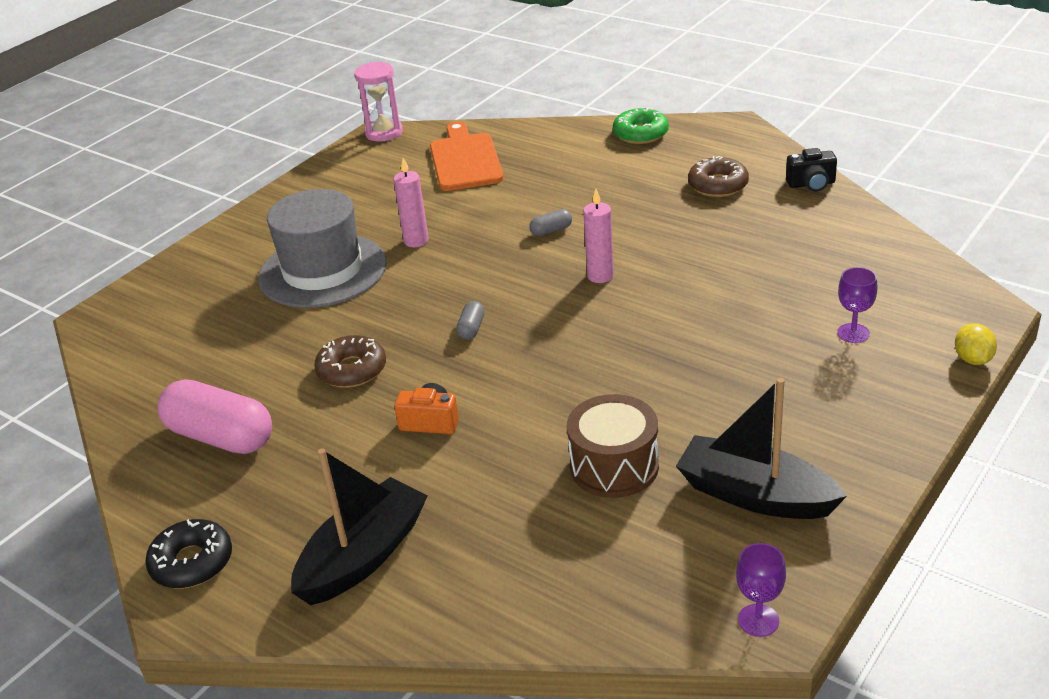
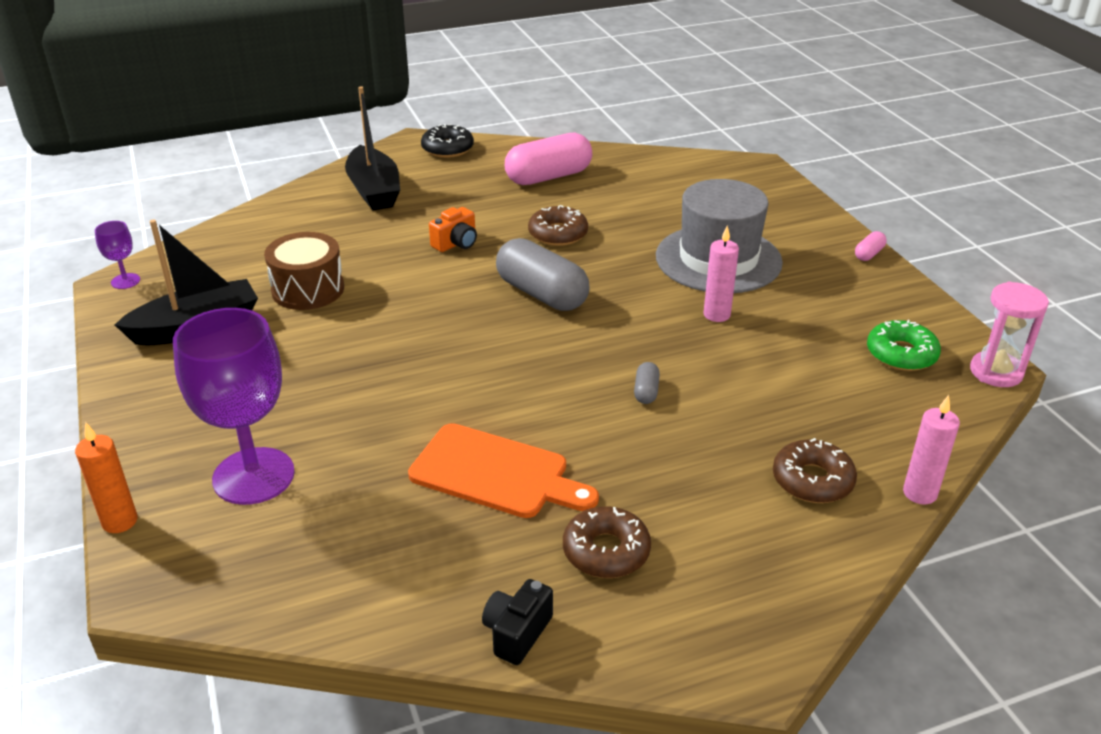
camera: 120 degrees right, 0 degrees up
orange cutting board [430,122,504,191] -> orange cutting board moved to [408,423,599,518]
grey capsule [456,301,484,340] -> grey capsule [496,238,590,311], size x2.34
pink candle [583,189,614,283] -> pink candle moved to [903,395,960,505]
green donut [613,107,669,144] -> green donut moved to [867,320,941,371]
purple goblet [837,267,878,343] -> purple goblet [173,308,295,505], size x2.27
yellow lemon [955,323,997,365] -> orange candle [75,422,137,533]
none -> brown donut [773,438,857,503]
none -> pink capsule [855,231,887,261]

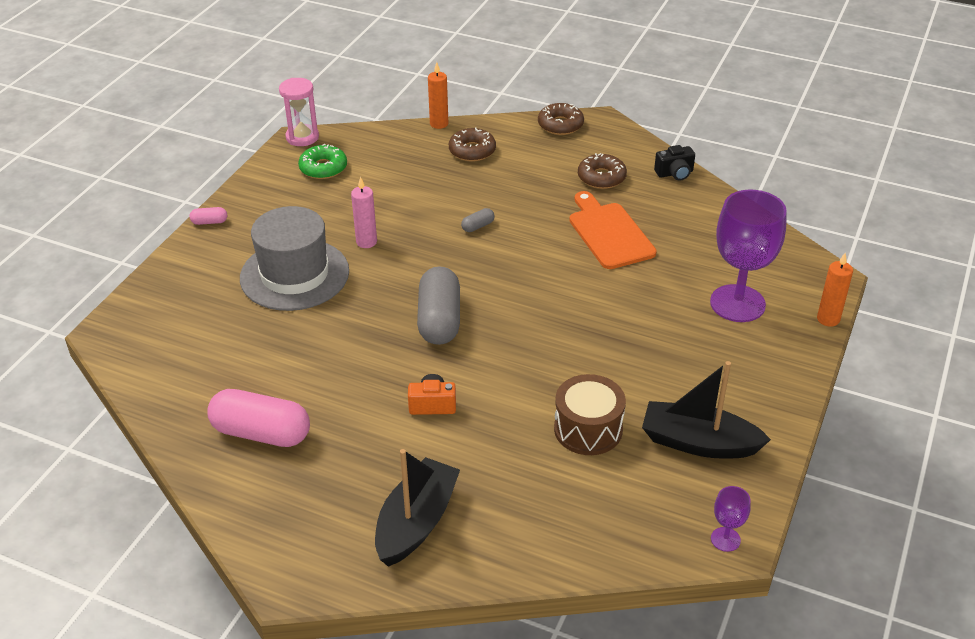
camera: 135 degrees left, 5 degrees up
black donut [421,124,474,158] -> none
brown donut [528,205,588,246] -> brown donut moved to [538,103,584,135]
pink candle [903,395,960,505] -> orange candle [428,62,448,129]

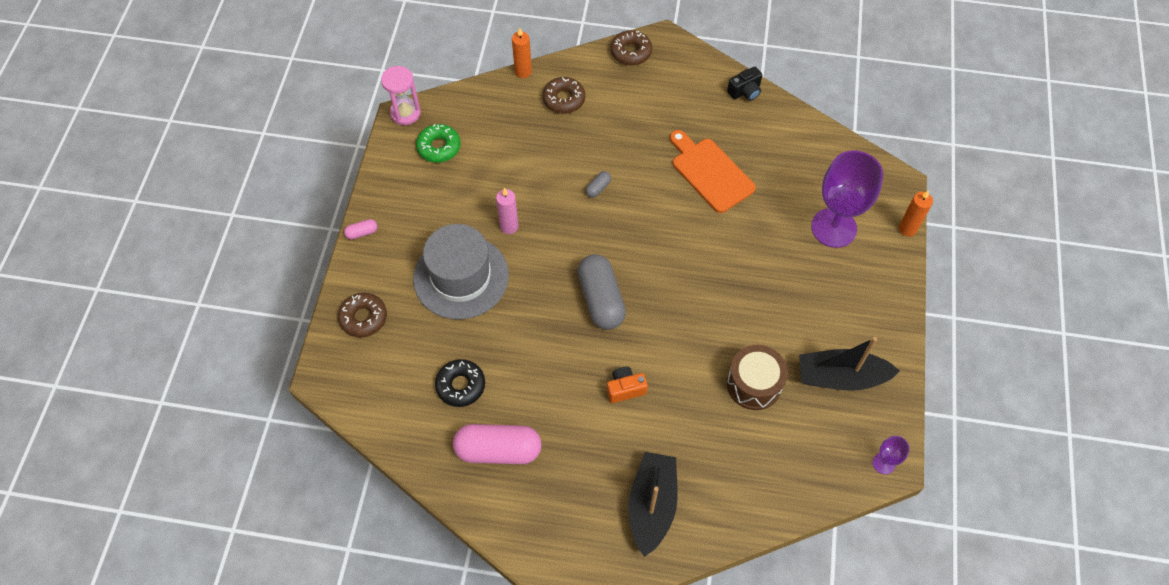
camera: 15 degrees left, 20 degrees up
brown donut [578,153,627,189] -> brown donut moved to [338,292,387,337]
none -> black donut [435,359,485,407]

